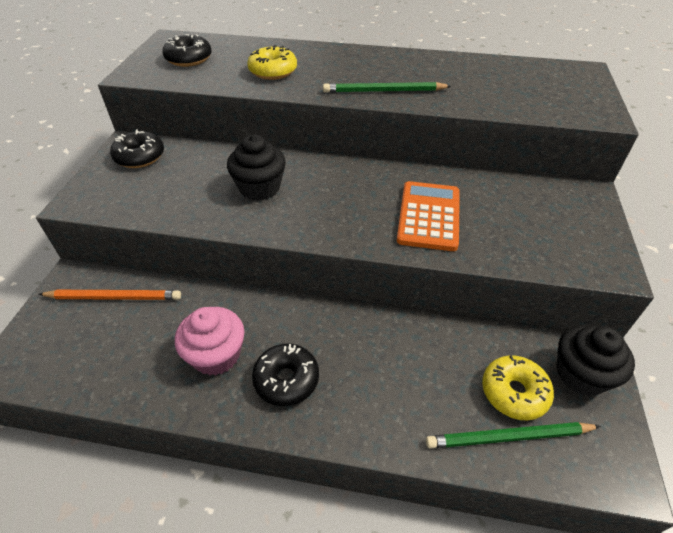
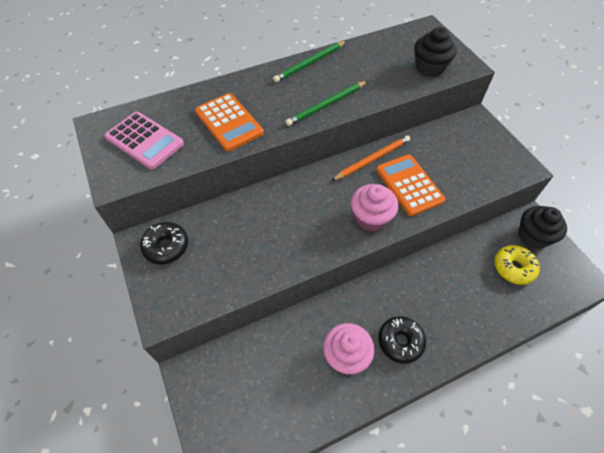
camera: 35 degrees left, 10 degrees up
orange pencil [39,290,181,300] -> orange pencil moved to [331,135,410,181]
black donut [162,34,212,67] -> pink calculator [105,112,184,169]
black cupcake [227,134,286,201] -> black cupcake moved to [414,27,457,77]
yellow donut [247,45,297,80] -> orange calculator [195,93,264,151]
green pencil [426,422,601,448] -> green pencil moved to [273,41,346,82]
none -> pink cupcake [351,184,398,231]

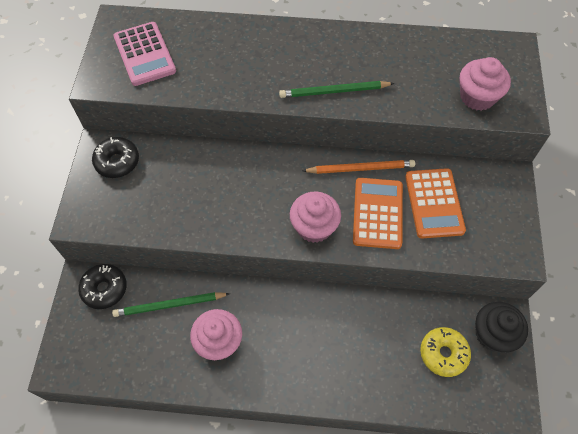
camera: 30 degrees right, 5 degrees up
orange calculator [195,93,264,151] -> orange calculator moved to [405,168,466,238]
green pencil [273,41,346,82] -> green pencil moved to [112,292,230,317]
black donut [378,316,426,364] -> black donut moved to [78,264,127,309]
black cupcake [414,27,457,77] -> pink cupcake [459,57,511,111]

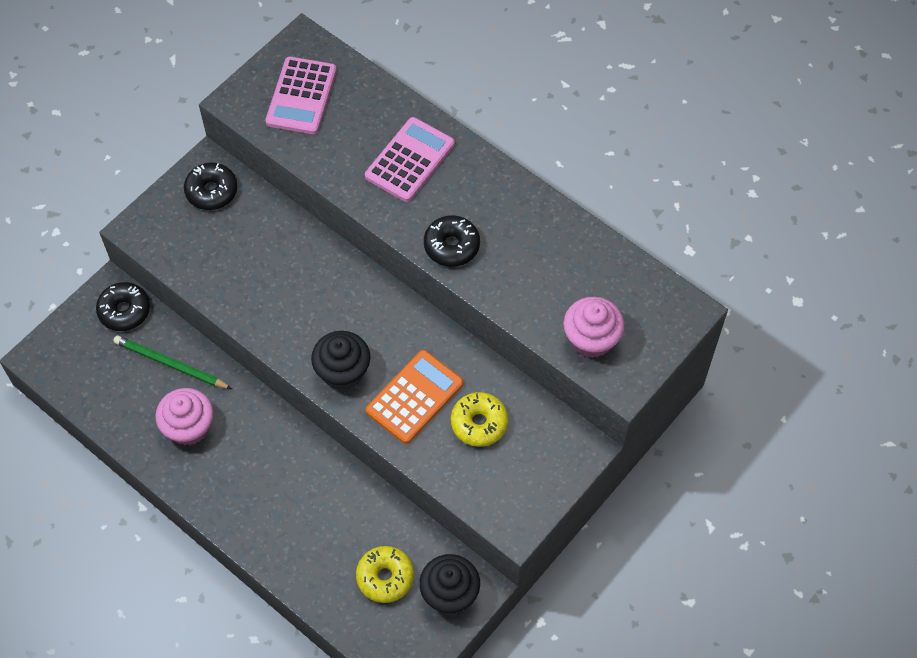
camera: 35 degrees right, 0 degrees up
green pencil [279,81,395,98] -> black donut [424,215,480,267]
pink cupcake [290,192,341,243] -> black cupcake [311,331,371,390]
orange pencil [302,160,415,174] -> none
orange calculator [405,168,466,238] -> yellow donut [451,392,508,447]
none -> pink calculator [365,117,455,202]

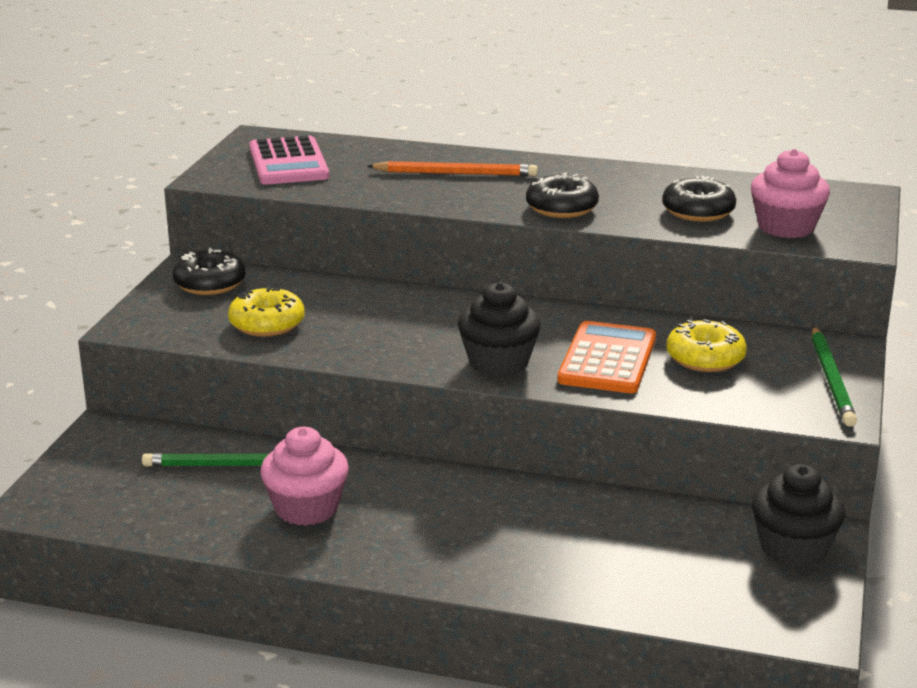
camera: 25 degrees left, 35 degrees down
black donut [96,282,150,331] -> black donut moved to [662,176,736,222]
yellow donut [356,546,414,603] -> yellow donut moved to [228,285,305,337]
pink calculator [365,117,455,202] -> orange pencil [367,161,537,176]
none -> green pencil [812,326,857,427]

